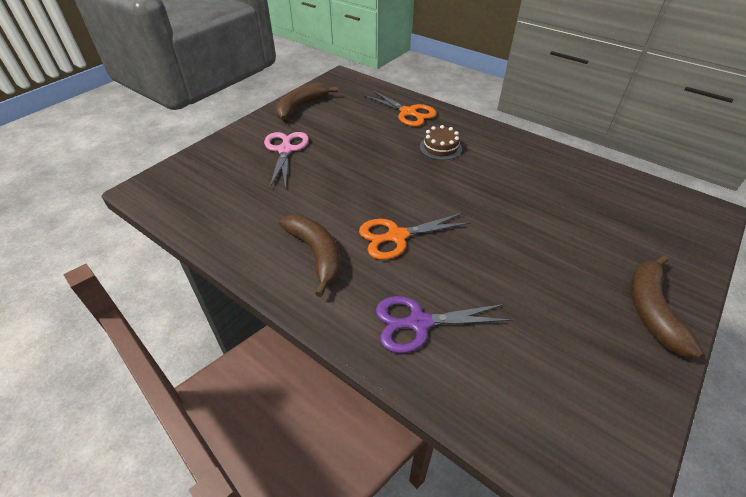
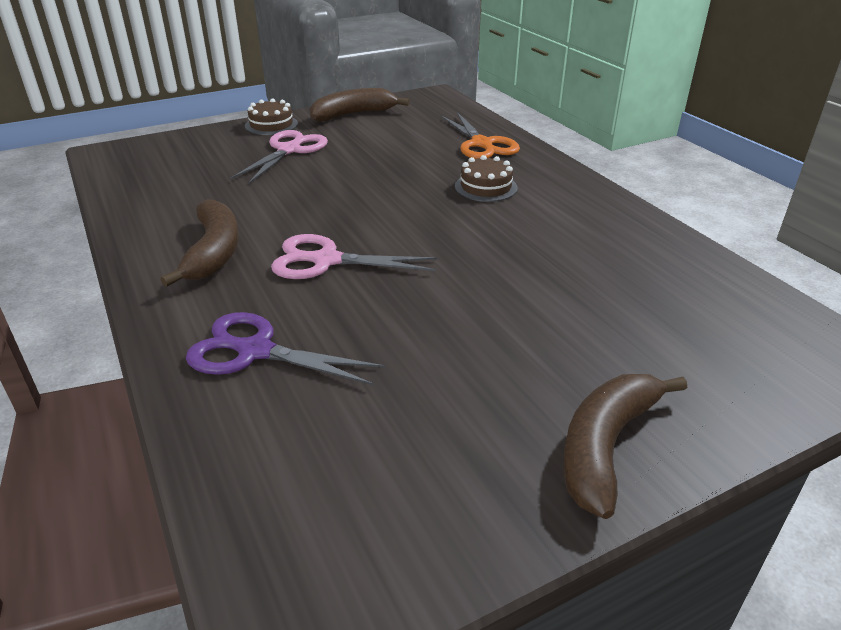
camera: 25 degrees right, 10 degrees down
orange scissors [359,213,471,260] -> pink scissors [271,234,438,279]
none -> brown cake [245,98,298,135]

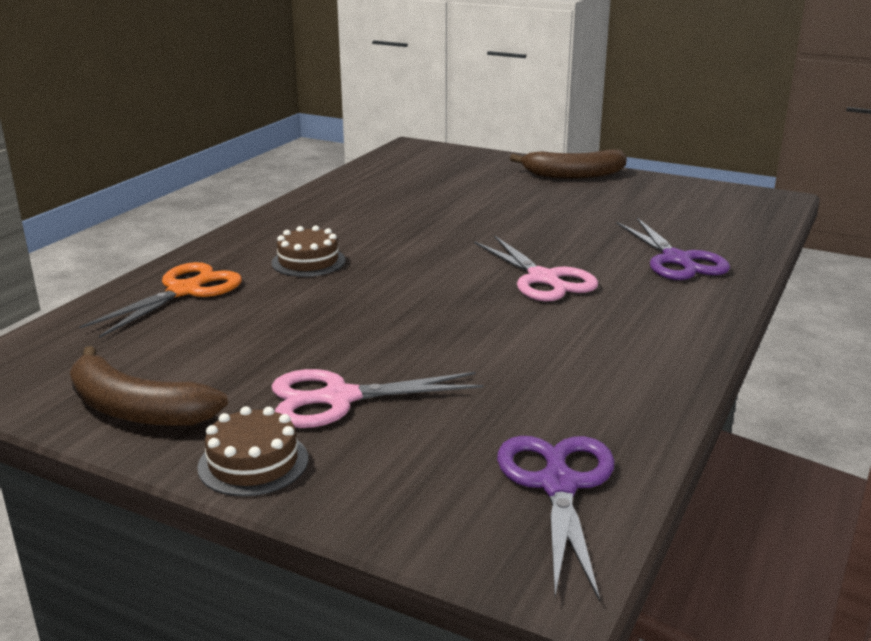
camera: 125 degrees left, 10 degrees down
brown banana [161,199,239,287] -> none
none -> purple scissors [497,436,614,602]

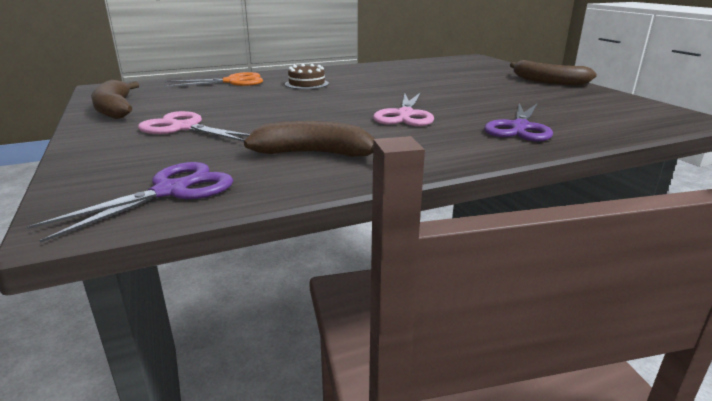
camera: 40 degrees right, 0 degrees up
brown cake [197,406,308,496] -> none
none -> brown banana [244,121,375,157]

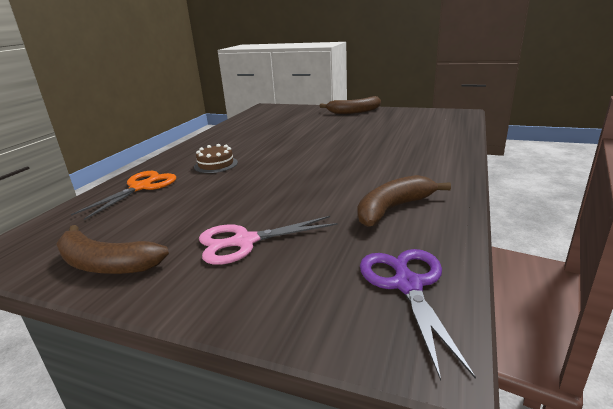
camera: 45 degrees left, 0 degrees up
pink scissors [373,92,434,126] -> none
purple scissors [484,103,553,141] -> none

